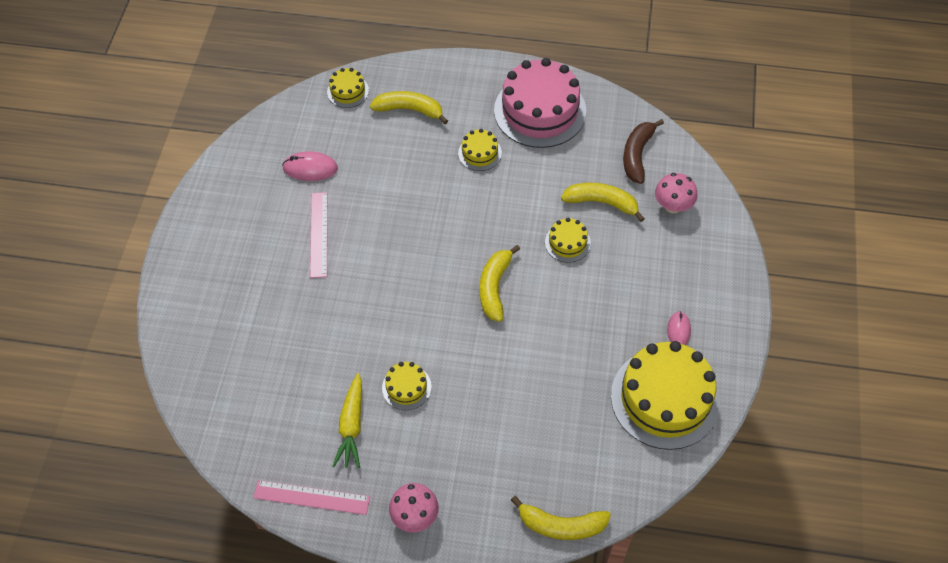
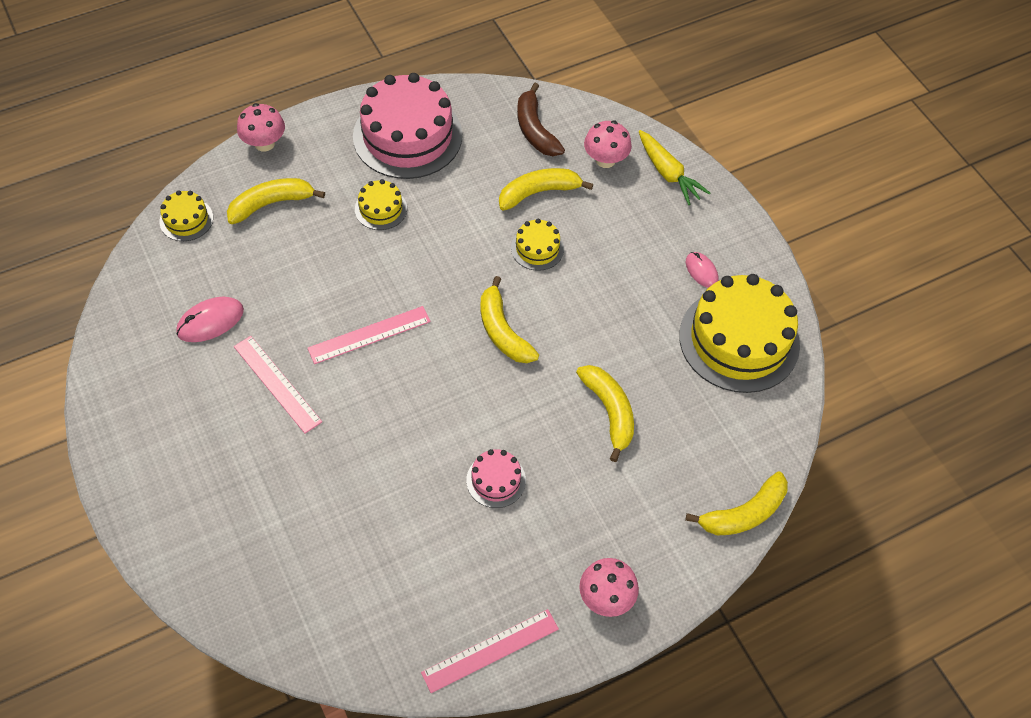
camera: 40 degrees left, 0 degrees up
yellow carrot [332,373,362,468] -> yellow carrot moved to [639,130,710,205]
yellow cake [382,362,432,410] -> pink cake [466,449,526,508]
none -> pink mushroom [237,103,285,152]
none -> pink ruler [307,306,431,364]
none -> yellow banana [576,365,634,462]

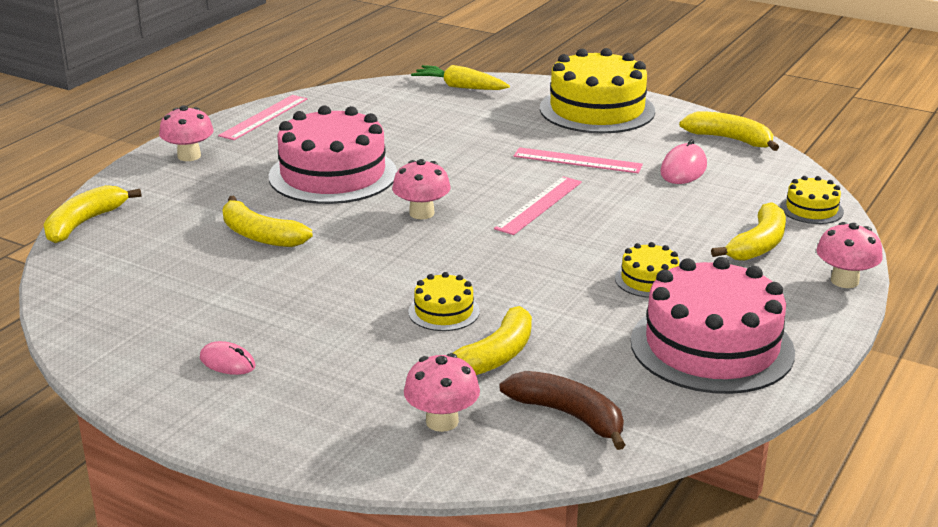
camera: 150 degrees right, 30 degrees down
pink cake [466,449,526,508] -> pink cake [269,105,397,204], size x2.17
yellow banana [481,276,539,363] -> yellow banana moved to [679,111,779,151]
yellow carrot [639,130,710,205] -> yellow carrot moved to [411,65,510,90]
yellow cake [679,274,800,393] -> yellow cake moved to [540,48,655,133]
none -> pink mushroom [392,159,451,219]

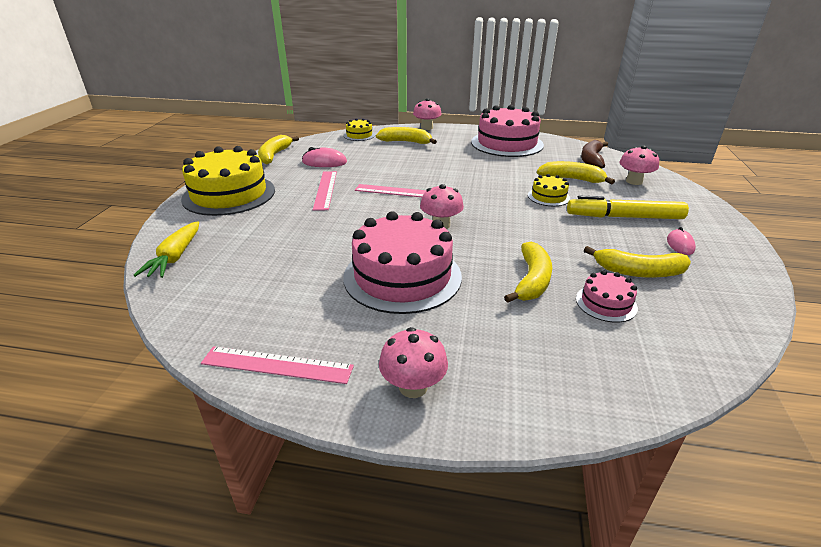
camera: 110 degrees left, 5 degrees up
yellow banana [43,185,142,243] -> yellow banana moved to [584,246,691,278]
yellow cake [615,242,679,298] -> none
none -> yellow marker [567,196,689,219]
none -> pink cake [576,270,638,323]

